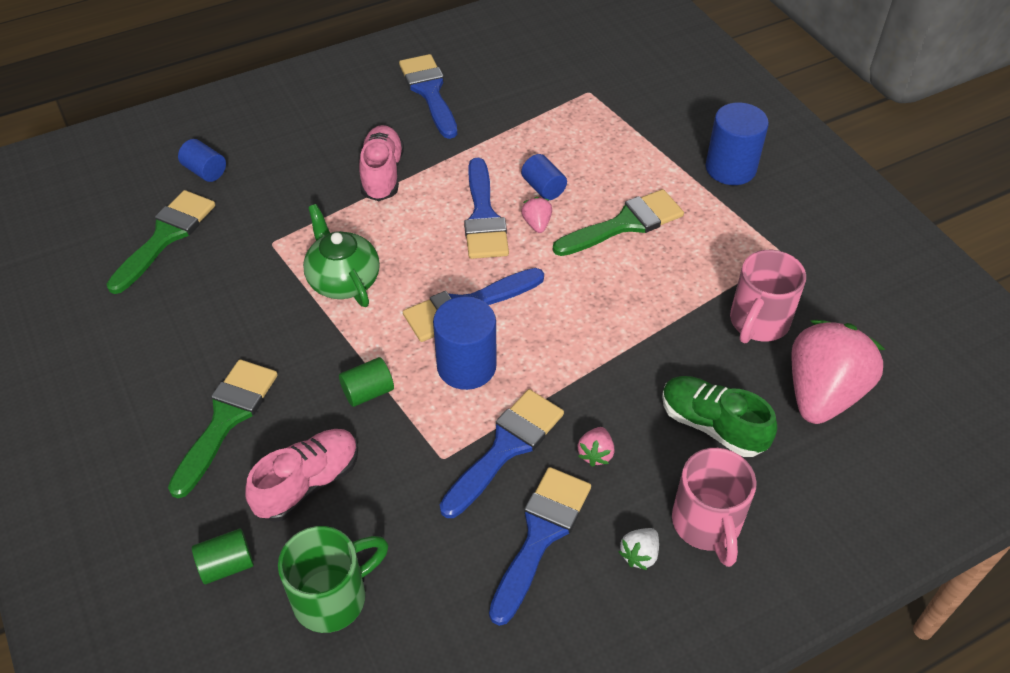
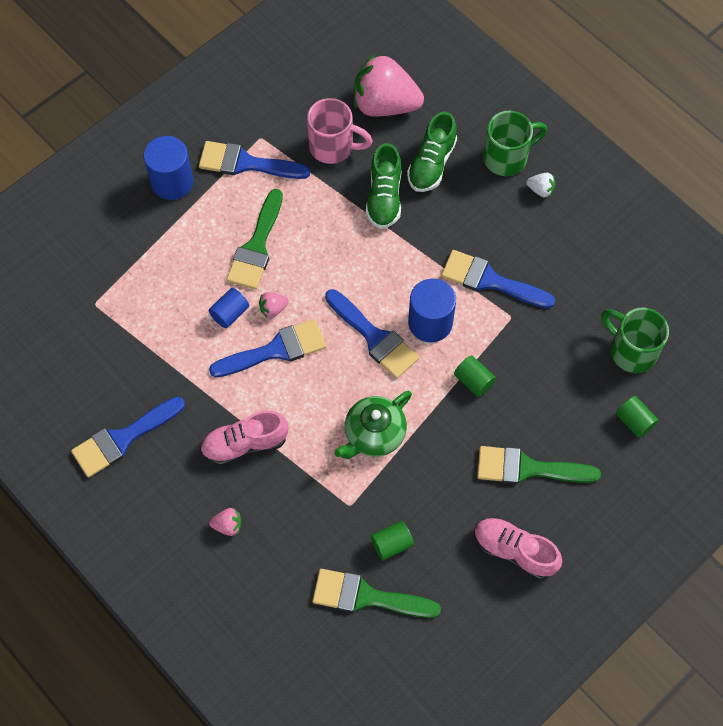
camera: 105 degrees left, 15 degrees up
blue cylinder [178,139,226,182] -> none
pink shoe [245,429,358,522] -> pink shoe moved to [474,517,562,580]
blue brush [489,467,591,626] -> blue brush moved to [199,141,310,179]
green brush [553,189,684,256] -> green brush turned 120 degrees counterclockwise [226,189,283,290]
pink strawberry [578,427,614,467] -> pink strawberry moved to [209,508,241,536]
pink mug [672,448,756,567] -> green mug [483,111,547,176]
none -> green shoe [366,143,401,229]
none -> green cylinder [371,521,414,561]

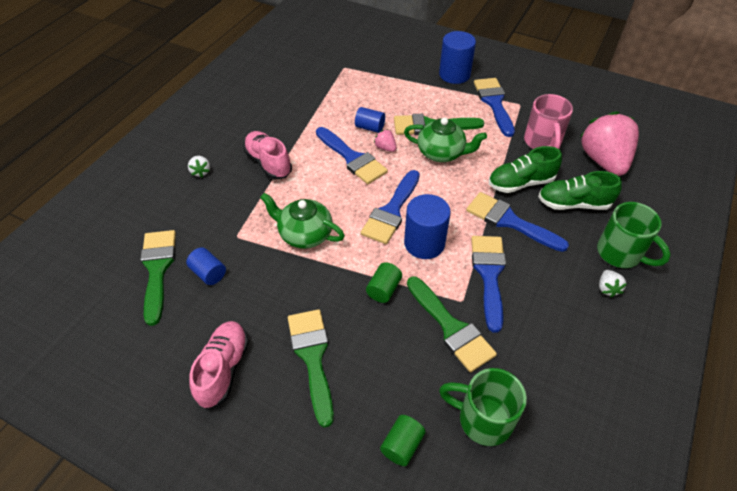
camera: 70 degrees right, 15 degrees down
blue brush [71,397,185,478] -> blue brush moved to [466,192,569,252]
pink strawberry [209,508,241,536] -> white strawberry [188,156,210,177]
green cylinder [371,521,414,561] -> blue cylinder [186,247,226,285]
green mug [601,308,669,373] -> green mug turned 90 degrees counterclockwise [439,368,527,446]
none -> green teapot [404,117,487,162]
none -> green brush [407,276,497,372]

